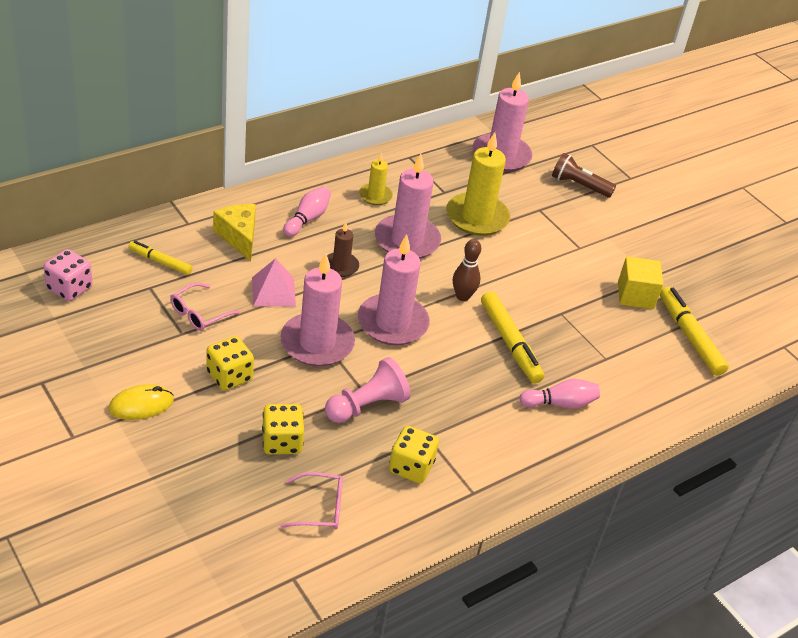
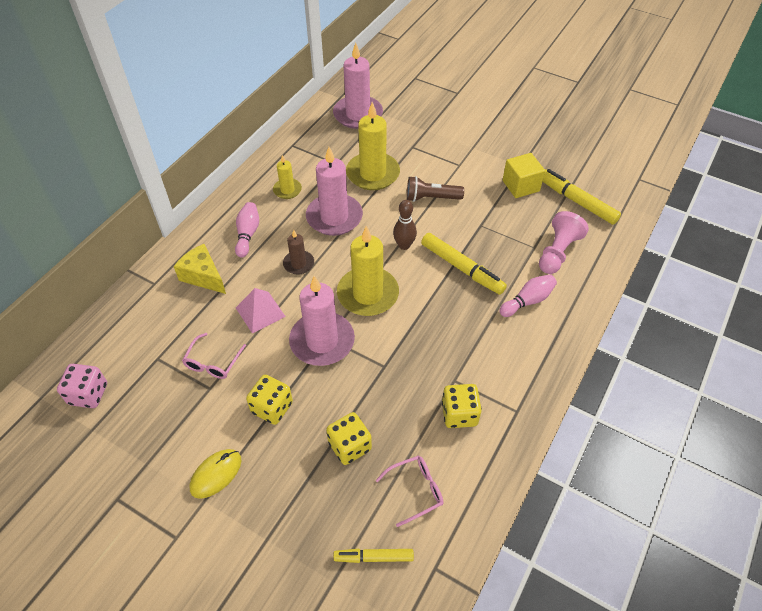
camera: 20 degrees left, 10 degrees up
yellow marker [128,241,192,275] -> yellow marker moved to [333,549,414,563]
pink pawn [325,357,411,423] -> pink pawn moved to [539,211,589,274]
pink candle [358,234,429,345] -> yellow candle [337,226,399,316]
brown flashlight [552,153,616,197] -> brown flashlight moved to [407,176,464,202]

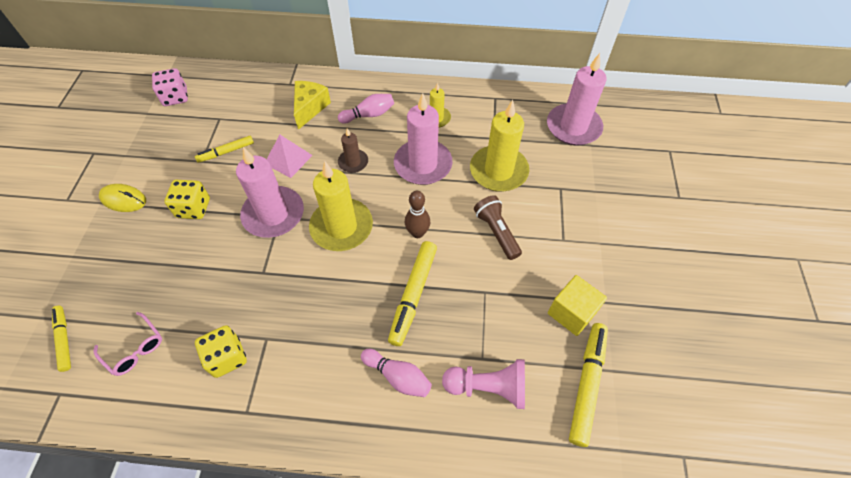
camera: 65 degrees right, 5 degrees up
pink glasses [182,333,246,379] -> yellow marker [195,136,254,163]
yellow dice [326,412,372,465] -> none

